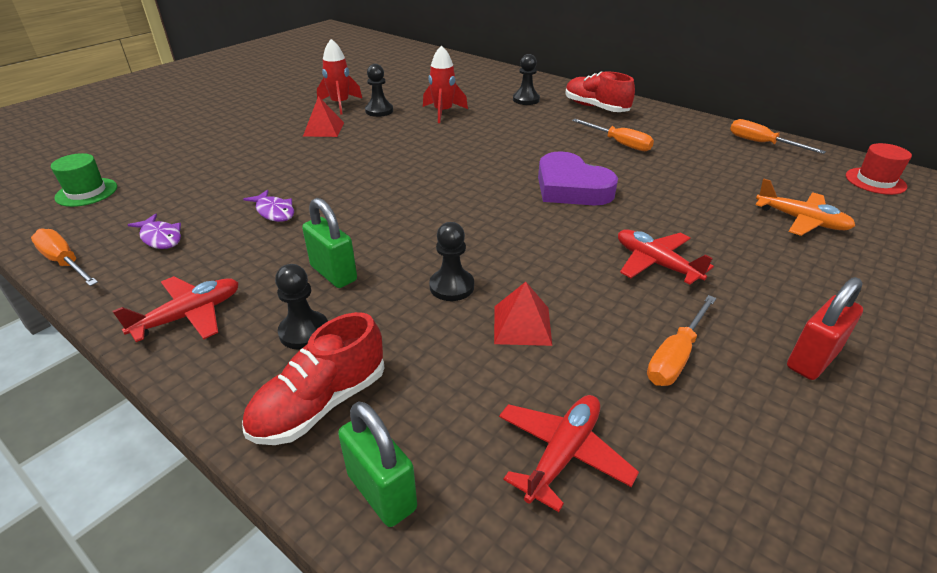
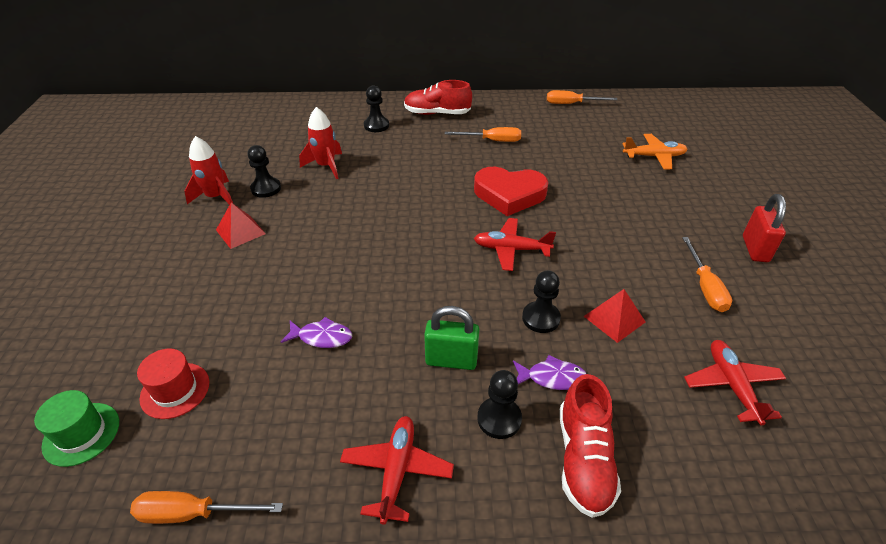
camera: 40 degrees left, 5 degrees up
purple fish [128,214,181,249] -> purple fish moved to [513,355,586,390]
green padlock [338,402,417,527] -> none
purple heart [538,151,618,205] -> red heart [474,167,548,216]
red plane [618,229,714,285] -> red plane moved to [474,218,556,271]
red hat [846,143,912,195] -> red hat moved to [137,349,209,419]

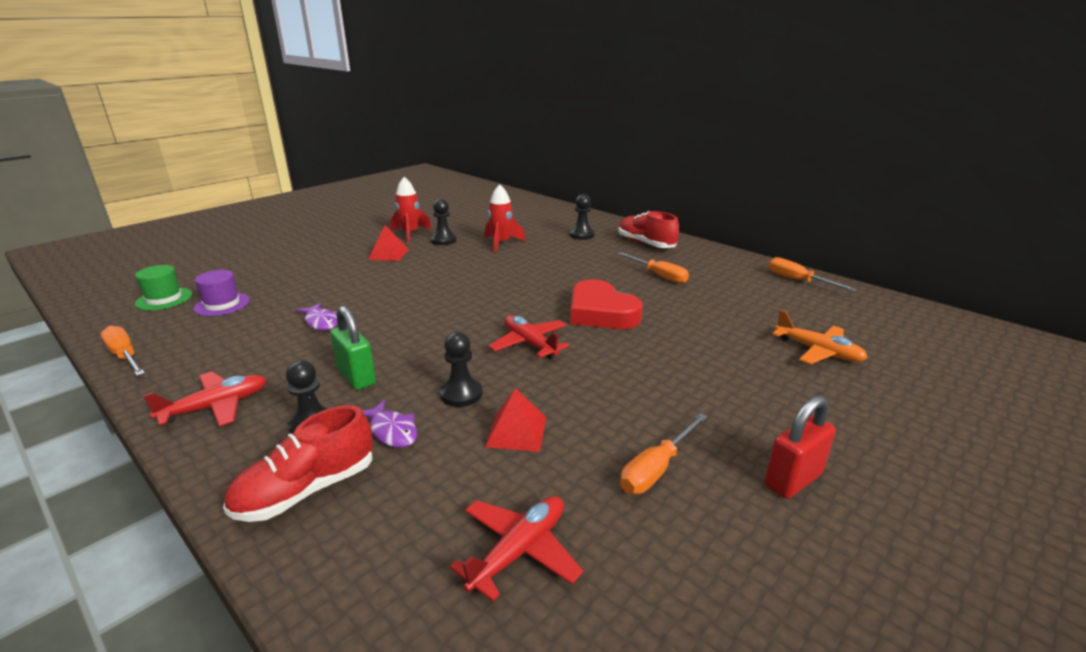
camera: 45 degrees right, 15 degrees down
red hat [137,349,209,419] -> purple hat [193,270,250,316]

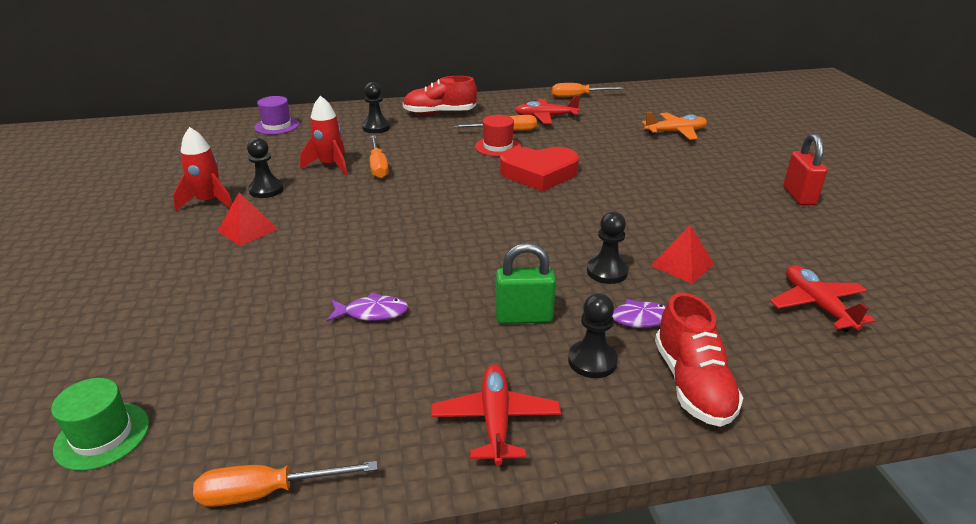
camera: 55 degrees left, 5 degrees up
purple hat [193,270,250,316] -> purple hat moved to [255,96,299,135]
red plane [489,315,569,359] -> red plane moved to [515,95,580,124]
orange screwdriver [620,413,708,494] -> orange screwdriver moved to [370,135,389,179]
none -> red hat [475,115,521,157]

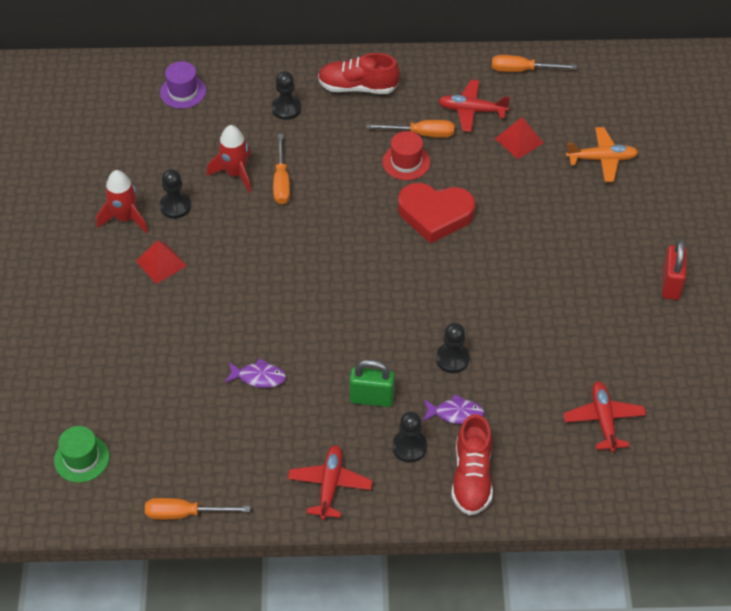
camera: 10 degrees right, 20 degrees up
red pyramid [650,225,714,284] -> red pyramid moved to [495,117,544,159]

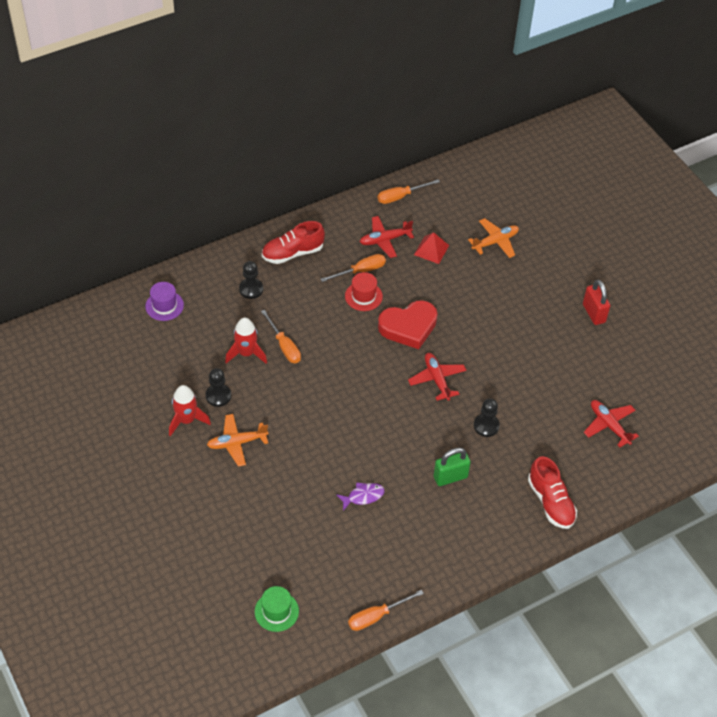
camera: 30 degrees left, 0 degrees up
red pyramid [136,240,187,284] -> orange plane [207,414,268,467]
red plane [288,445,373,520] -> red plane moved to [408,353,466,401]
black pawn [392,412,427,463] -> none
purple fish [423,394,484,424] -> none

